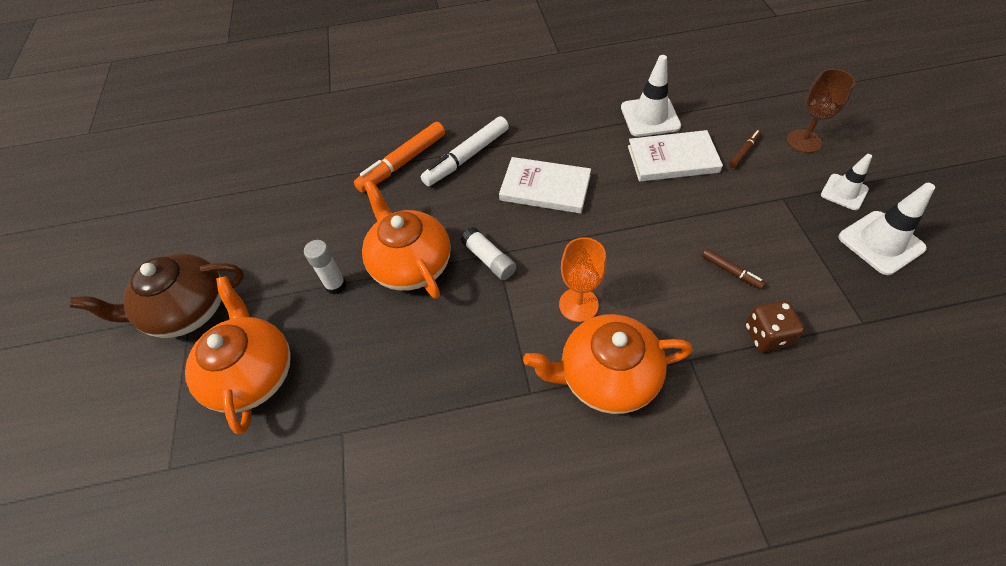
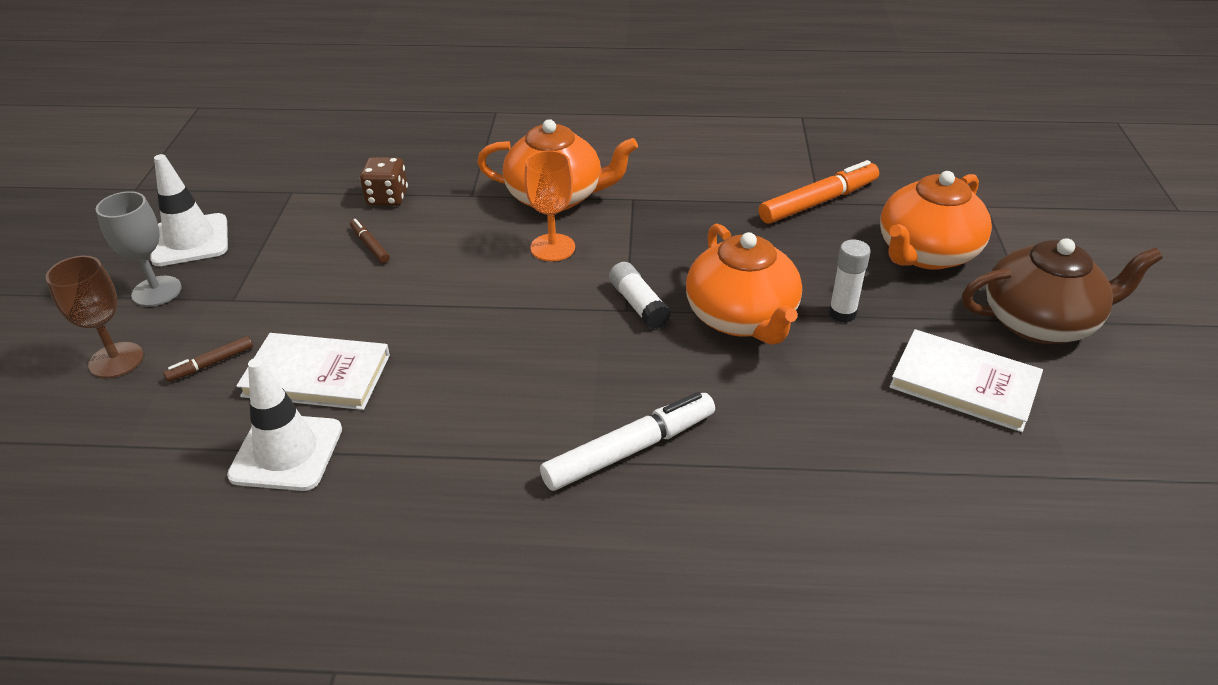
camera: 170 degrees left, 15 degrees down
orange teapot [185,276,291,434] -> orange teapot turned 45 degrees clockwise [880,171,992,270]
orange marker [354,122,445,193] -> orange marker moved to [759,160,879,224]
white book [499,157,591,214] -> white book moved to [889,329,1043,432]
white traffic cone [821,154,872,210] -> grey goblet [96,191,182,307]

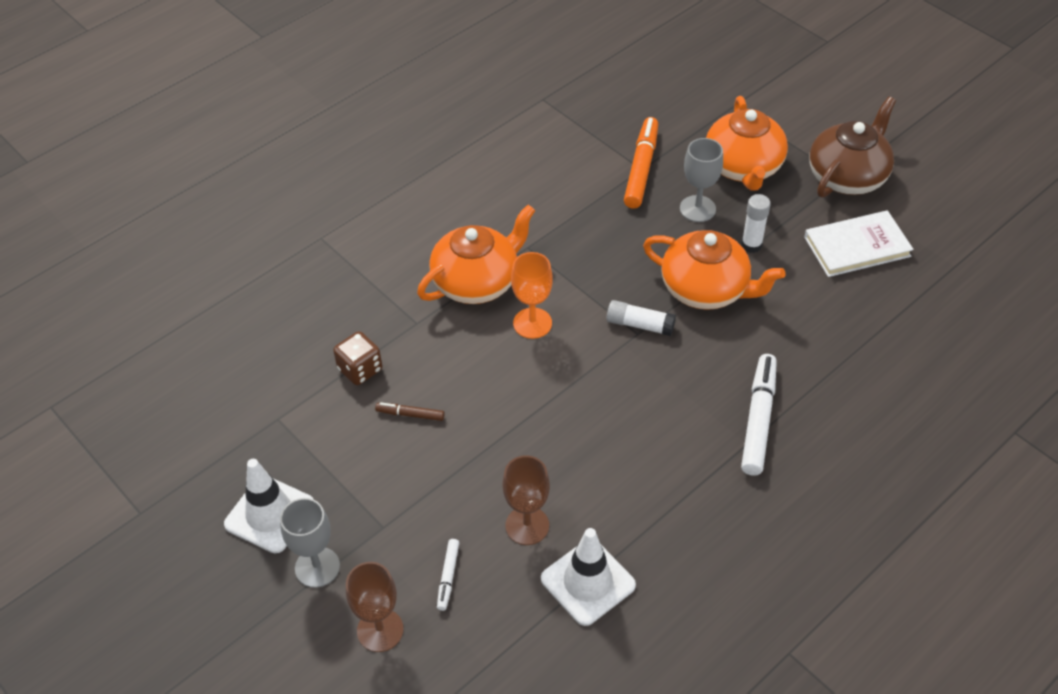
camera: 45 degrees left, 10 degrees up
brown marker [163,336,253,382] -> white marker [437,539,459,611]
white book [236,333,390,410] -> brown goblet [503,455,550,545]
none -> grey goblet [680,138,723,222]

